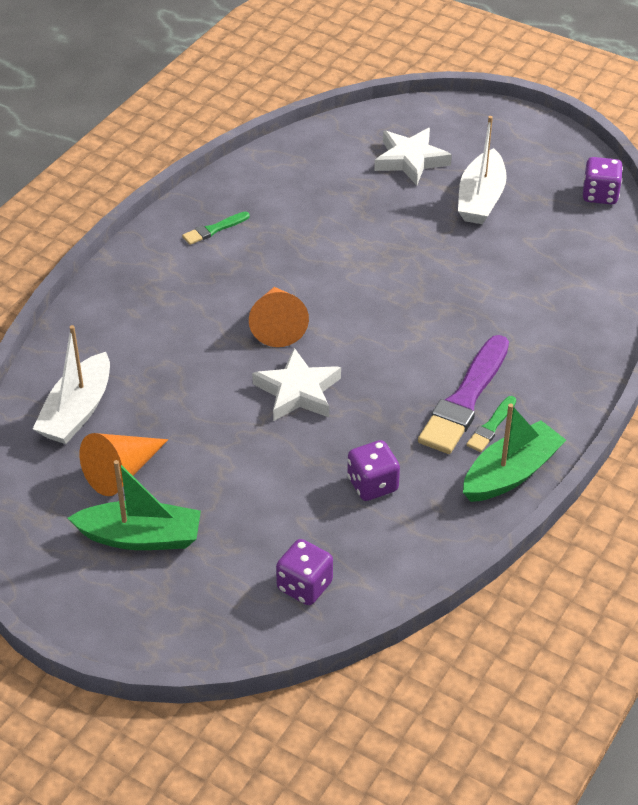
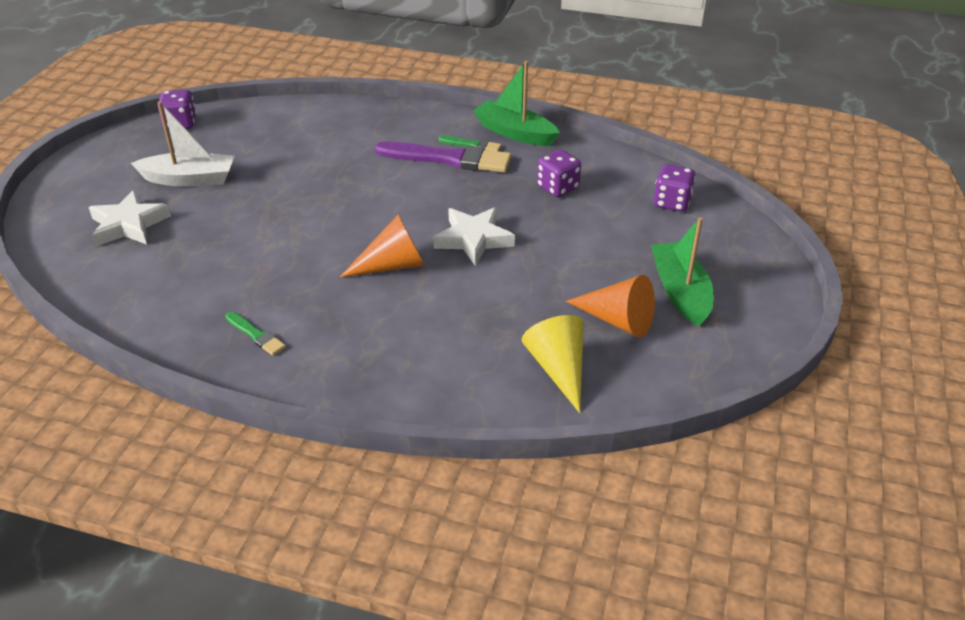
camera: 105 degrees left, 5 degrees down
white boat [33,325,110,444] -> yellow cone [522,315,584,413]

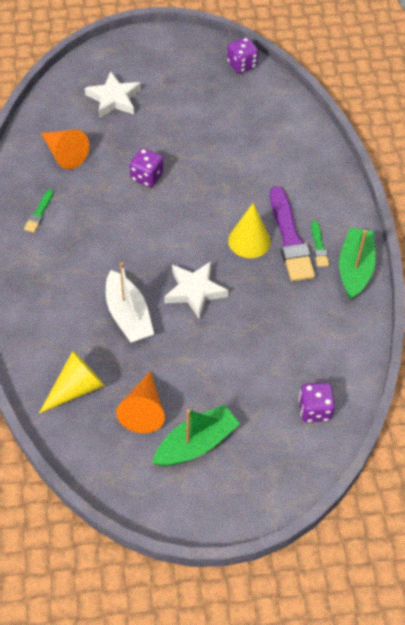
camera: 65 degrees right, 15 degrees up
white boat [131,101,234,187] -> white boat moved to [106,262,154,343]
orange cone [340,215,425,277] -> orange cone moved to [41,129,89,169]
purple dice [537,149,581,197] -> purple dice moved to [130,148,163,187]
none -> yellow cone [228,203,271,258]

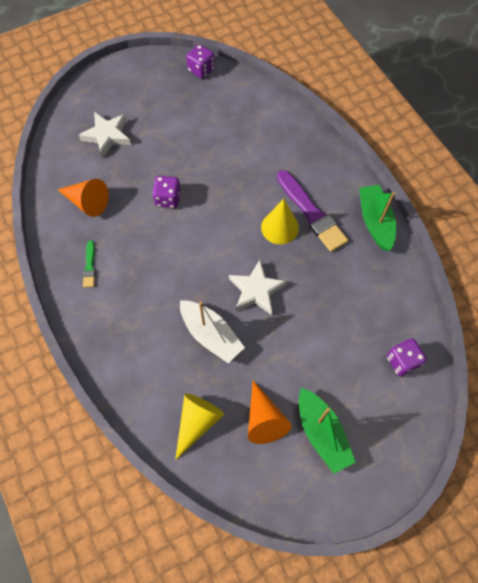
camera: 20 degrees left, 10 degrees up
green boat [152,405,240,466] -> green boat turned 120 degrees clockwise [299,388,355,474]
green brush [311,221,329,267] -> none

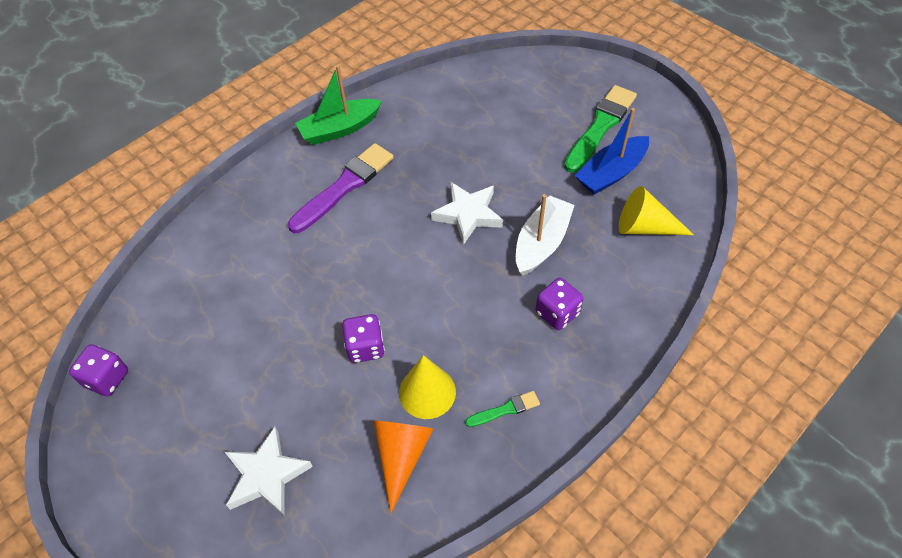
camera: 105 degrees left, 10 degrees down
orange cone [248,380,291,444] -> blue boat [575,108,649,195]
yellow cone [261,199,299,244] -> yellow cone moved to [399,355,456,419]
green boat [299,388,355,474] -> green brush [564,85,637,173]
purple dice [387,338,427,377] -> purple dice moved to [536,278,583,330]

